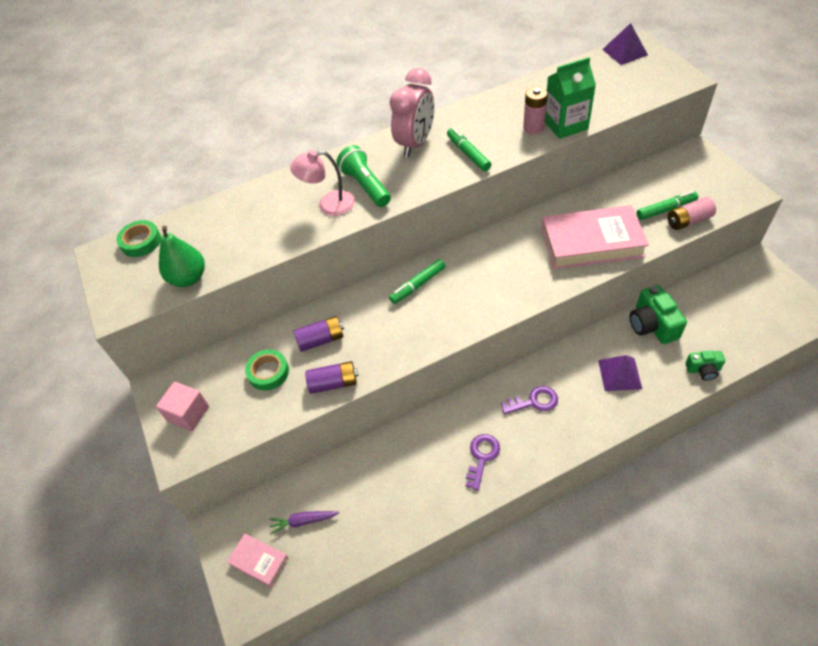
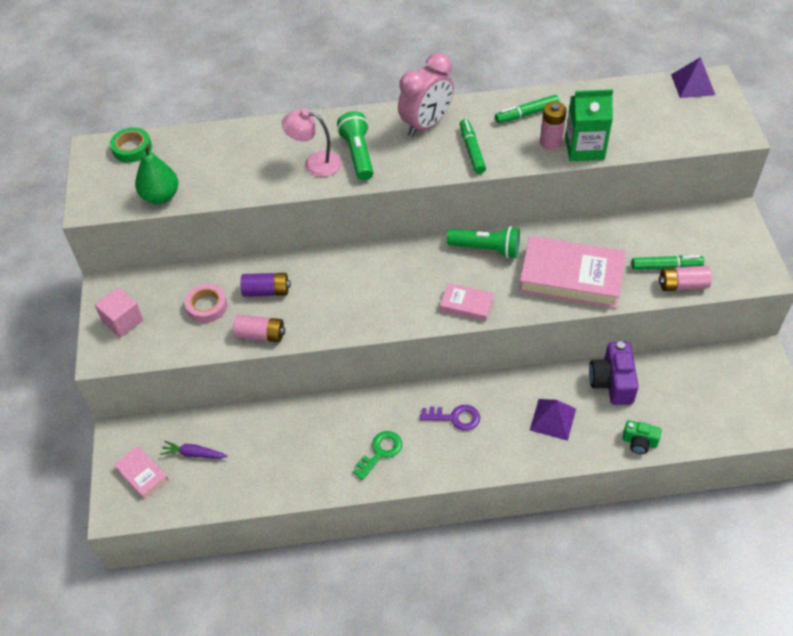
camera: 15 degrees right, 0 degrees up
green tape [245,349,289,391] -> pink tape [185,284,227,323]
purple battery [305,361,359,394] -> pink battery [233,315,285,342]
green marker [389,259,446,304] -> green marker moved to [495,95,560,123]
purple key [466,434,500,491] -> green key [353,431,402,480]
green camera [629,285,687,344] -> purple camera [589,341,639,405]
none -> pink book [440,283,494,321]
none -> green flashlight [447,226,520,259]

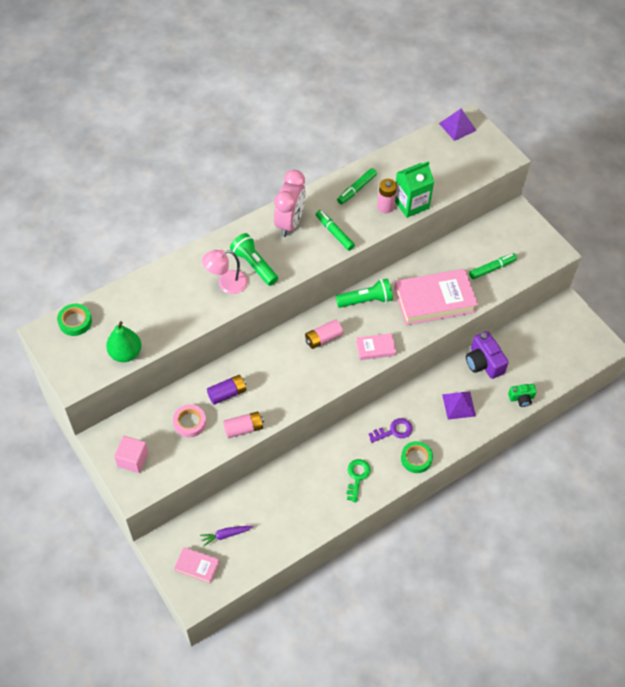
camera: 30 degrees left, 5 degrees up
pink battery [659,266,712,291] -> pink battery moved to [305,319,343,349]
none -> green tape [401,441,433,473]

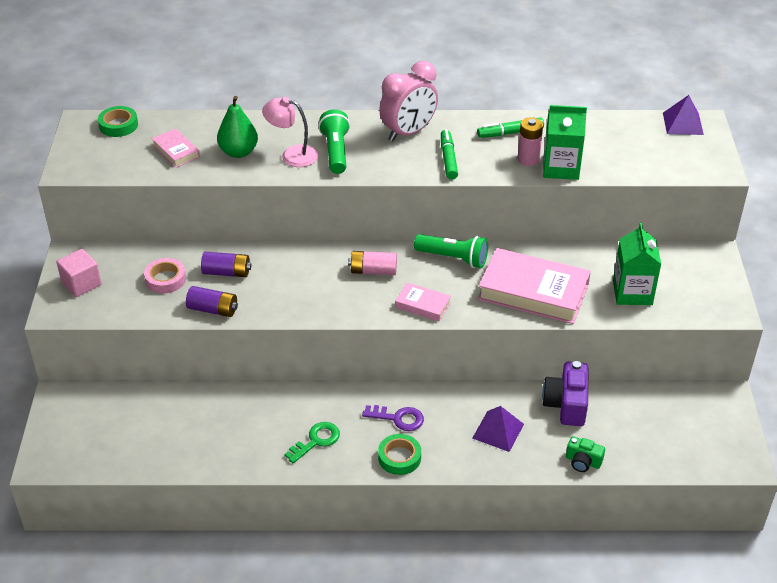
camera: 35 degrees right, 15 degrees down
green pear [106,321,141,362] -> green pear moved to [217,96,258,158]
pink book [174,547,219,584] -> pink book moved to [151,128,200,168]
purple carrot [200,526,254,547] -> none
pink battery [223,411,264,438] -> purple battery [186,286,238,317]
green marker [469,253,517,279] -> green carton [613,223,661,305]

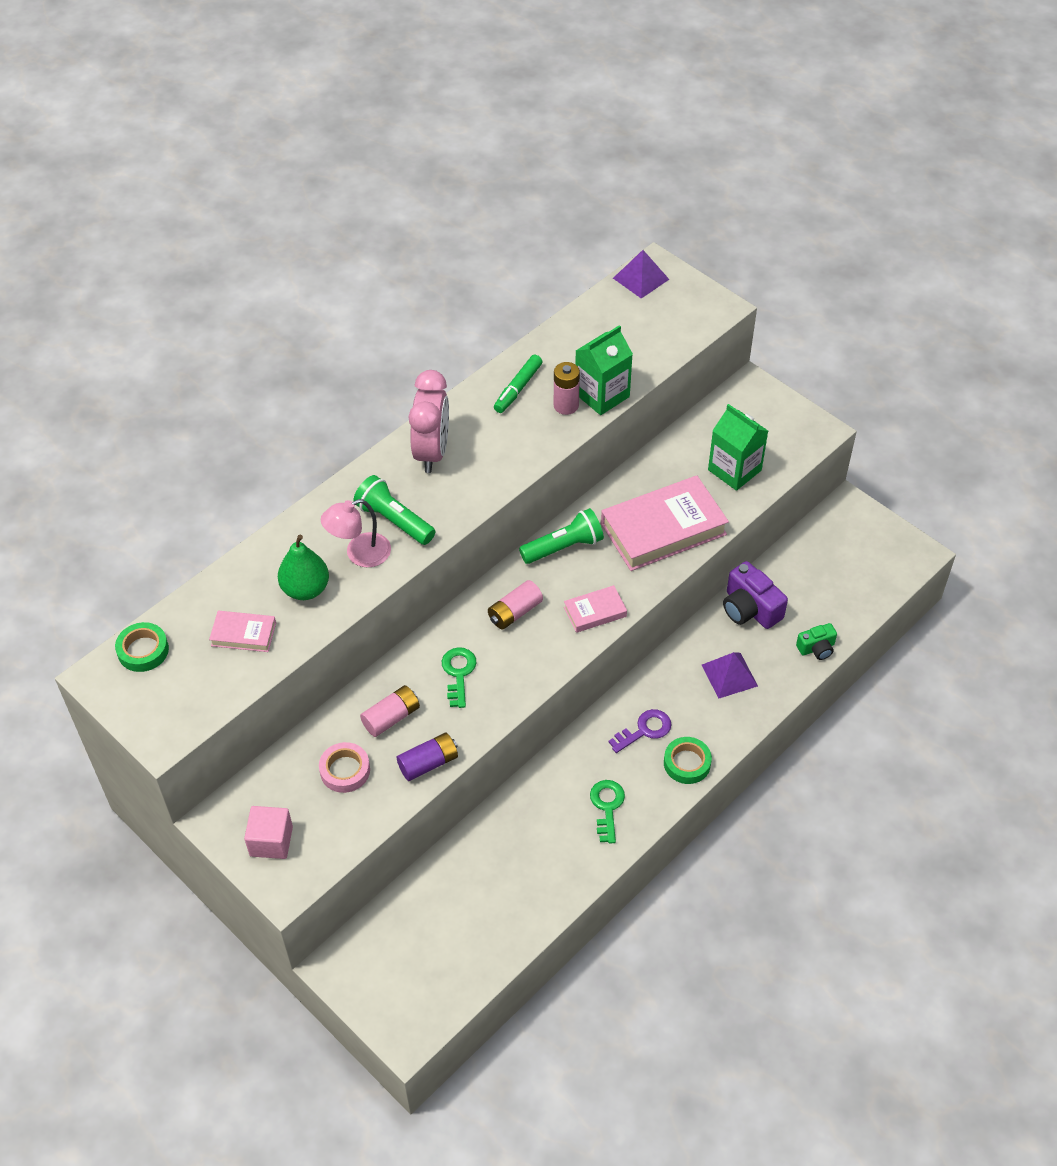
camera: 45 degrees left, 10 degrees up
purple battery [201,252,251,277] -> pink battery [360,685,420,737]
green marker [441,130,458,180] -> none
none -> green key [442,647,476,708]

